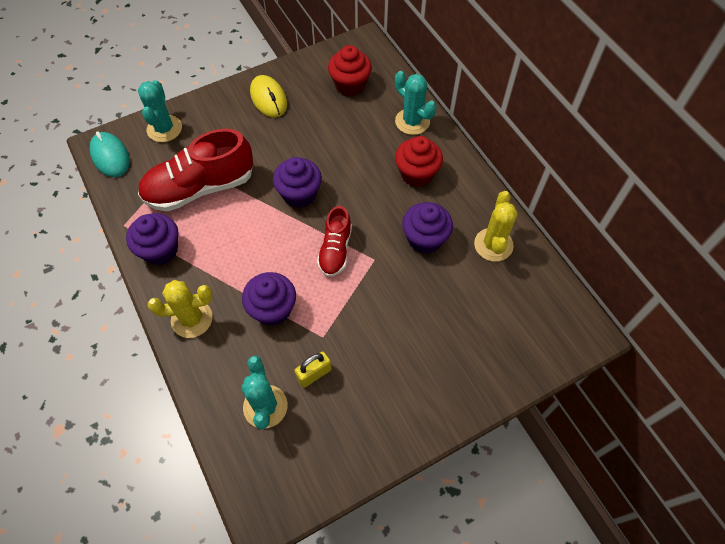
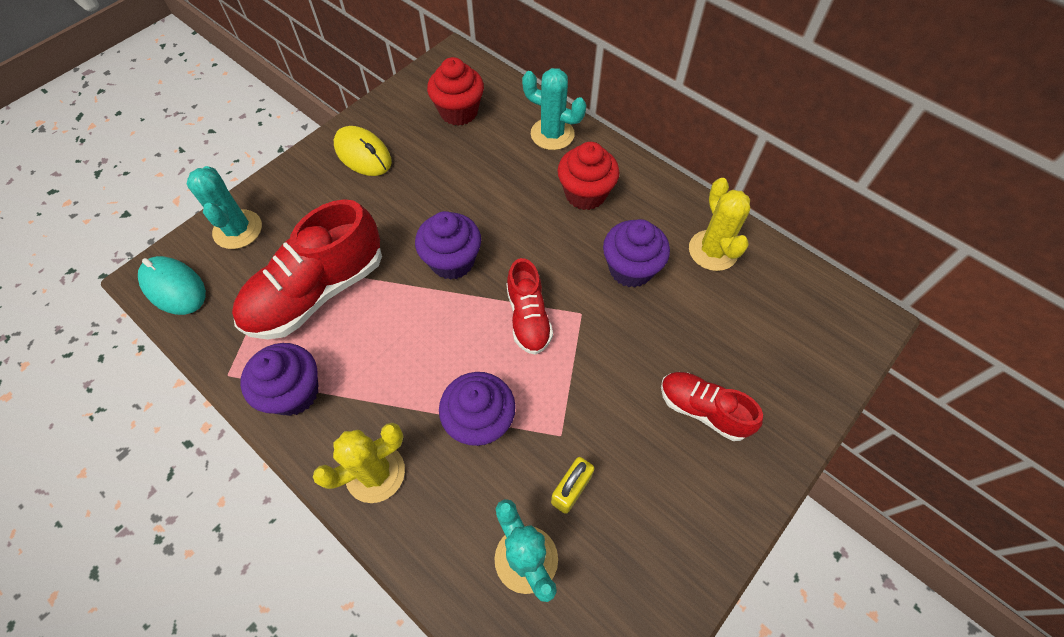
camera: 20 degrees left, 0 degrees up
none -> red shoe [661,372,763,441]

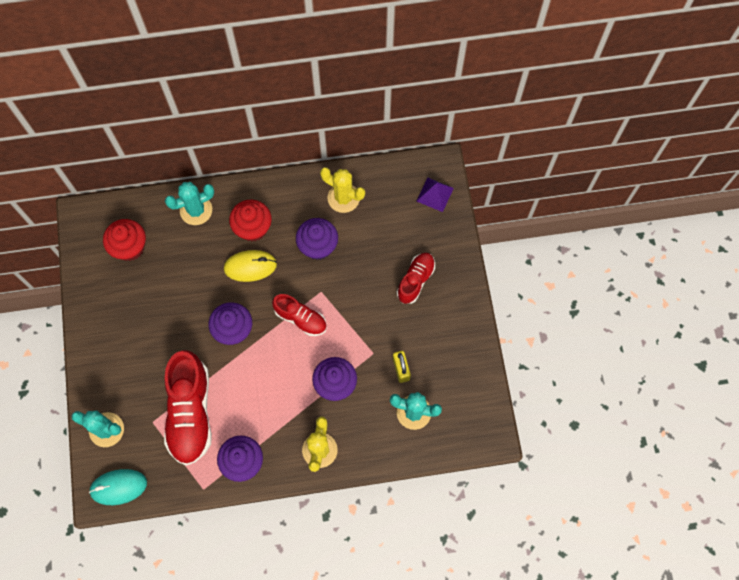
camera: 50 degrees left, 10 degrees up
yellow mouse [334,126,392,176] -> yellow mouse moved to [224,250,277,282]
red shoe [661,372,763,441] -> red shoe turned 135 degrees clockwise [397,253,435,304]
none -> purple pyramid [417,178,454,212]

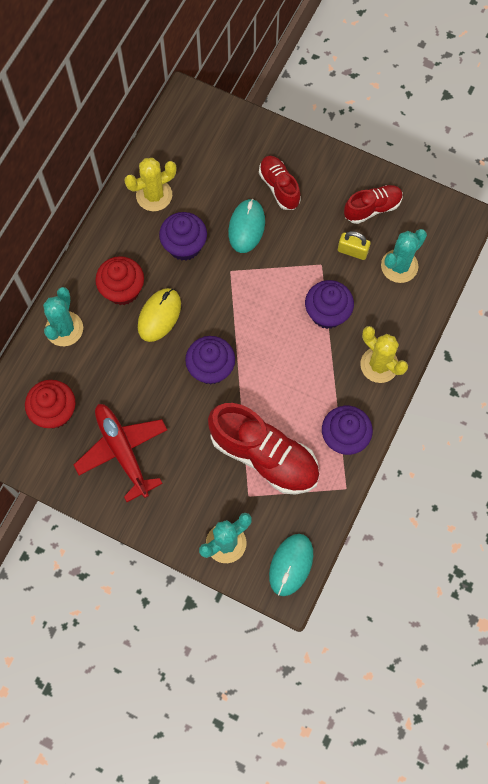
camera: 55 degrees left, 0 degrees up
red shoe [272,294,327,336] -> red shoe moved to [344,185,403,224]
purple pyramid [417,178,454,212] -> none
none -> red plane [74,404,167,502]
none -> turquoise mouse [228,199,265,253]

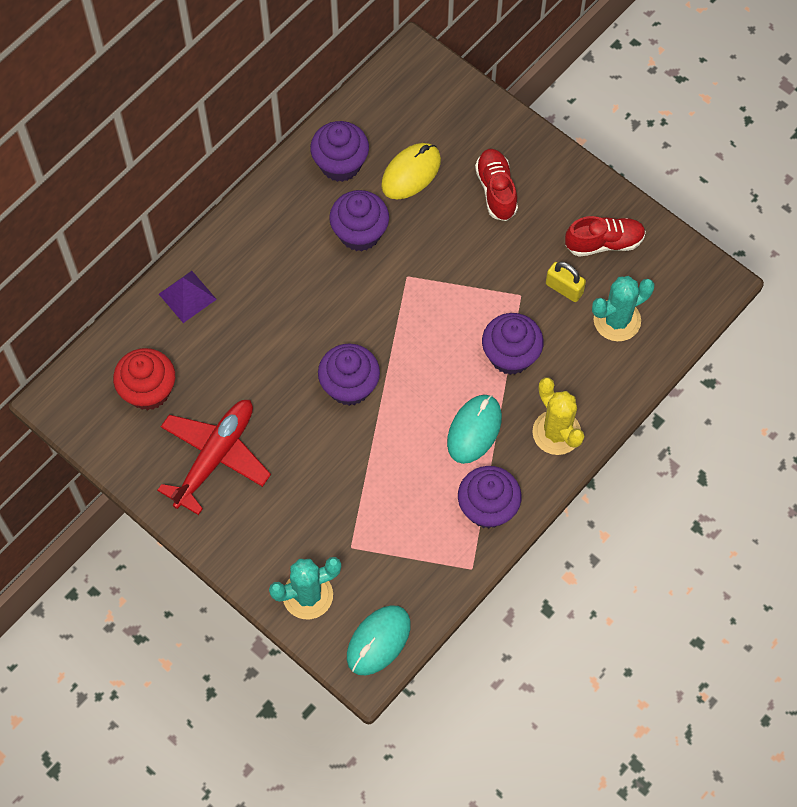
camera: 15 degrees right, 5 degrees down
turquoise cactus [43,287,83,346] -> purple pyramid [159,271,217,323]
red plane [74,404,167,502] -> red plane turned 45 degrees clockwise [157,400,271,515]
red cupcake [95,256,144,305] -> none
yellow cactus [124,158,176,211] -> purple cupcake [310,121,369,182]
yellow mouse [138,288,181,342] -> yellow mouse moved to [381,143,441,200]
red shoe [208,403,319,495] -> none
turquoise mouse [228,199,265,253] -> turquoise mouse moved to [447,395,502,464]

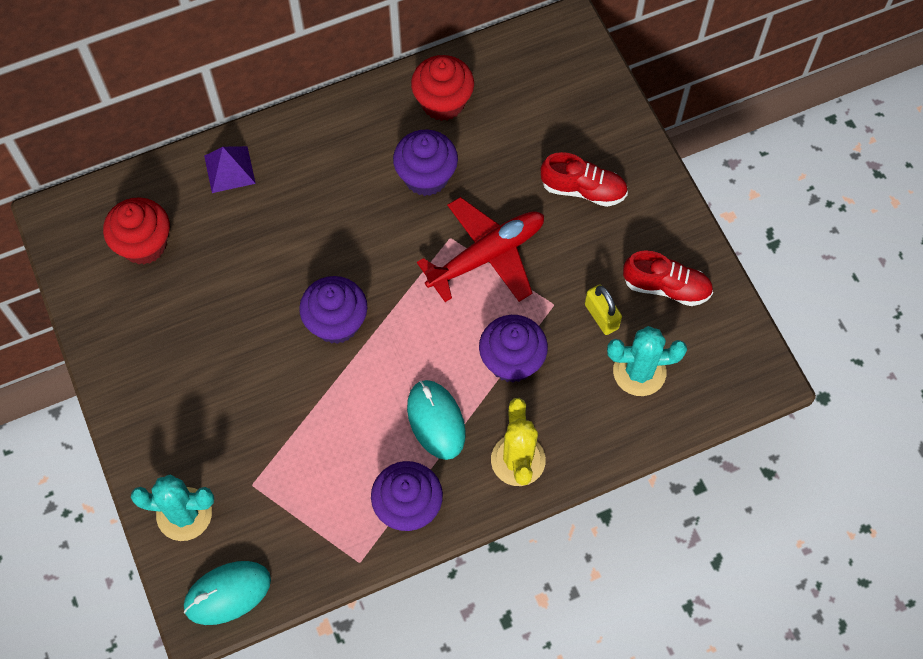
camera: 25 degrees right, 0 degrees up
red plane [157,400,271,515] -> red plane moved to [417,197,544,302]
purple cupcake [310,121,369,182] -> red cupcake [411,55,474,121]
yellow mouse [381,143,441,200] -> none
turquoise mouse [447,395,502,464] -> turquoise mouse turned 75 degrees counterclockwise [407,380,466,460]
red shoe [475,149,518,221] -> red shoe turned 90 degrees clockwise [541,152,628,207]

